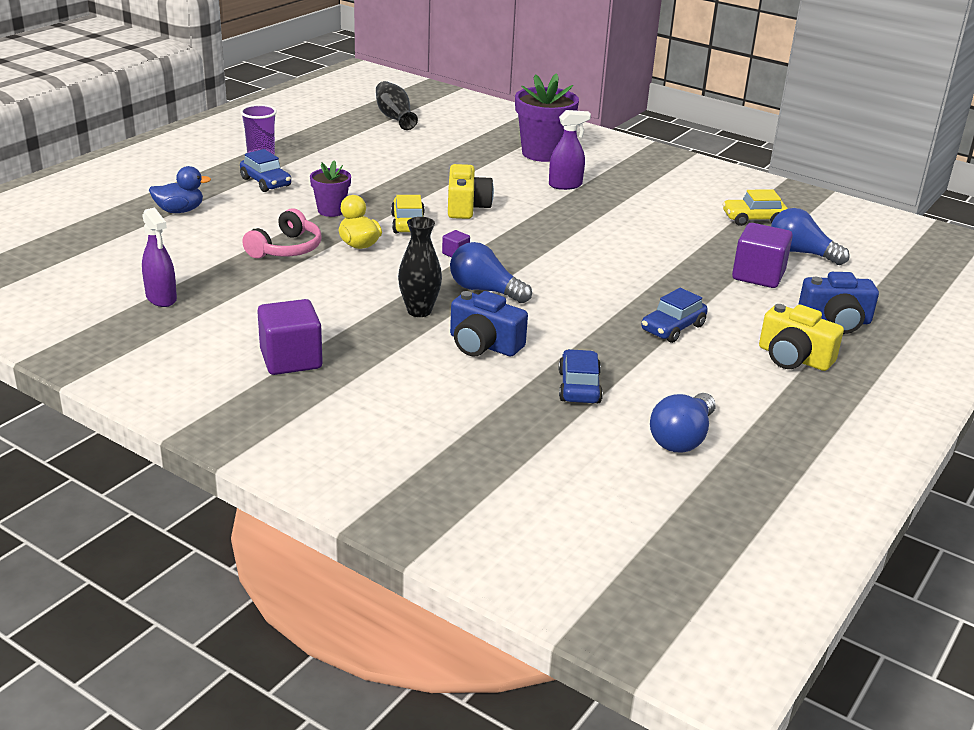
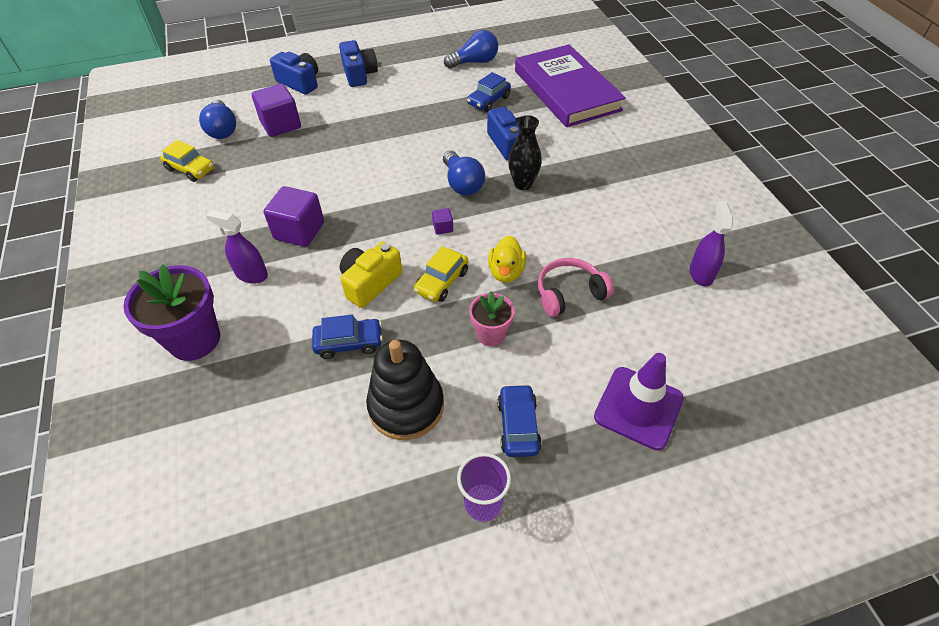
camera: 140 degrees left, 20 degrees up
blue duck [149,166,211,213] -> purple traffic cone [594,353,684,450]
purple cube [257,299,323,375] -> purple cube moved to [264,186,324,247]
purple flower pot [310,160,351,217] -> pink flower pot [469,291,514,346]
black vase [376,81,418,130] -> none
blue car [641,288,708,343] -> blue car moved to [312,315,383,359]
yellow camera [759,304,844,371] -> blue camera [339,40,378,87]
none -> black stacking toy [366,340,444,440]
none -> purple book [515,45,626,127]

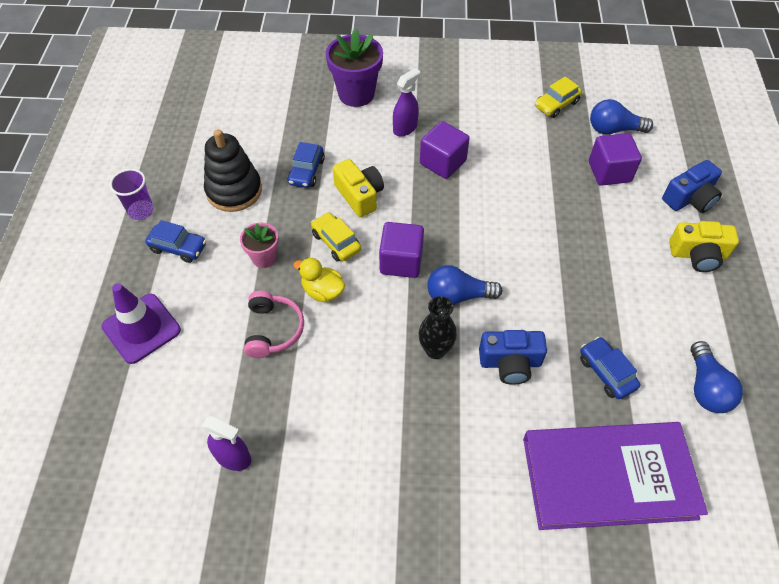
camera: 110 degrees right, 5 degrees up
blue camera [339,40,378,87] -> yellow camera [669,221,739,272]
purple cube [432,208,453,235] -> purple cube [379,222,424,278], size x2.21

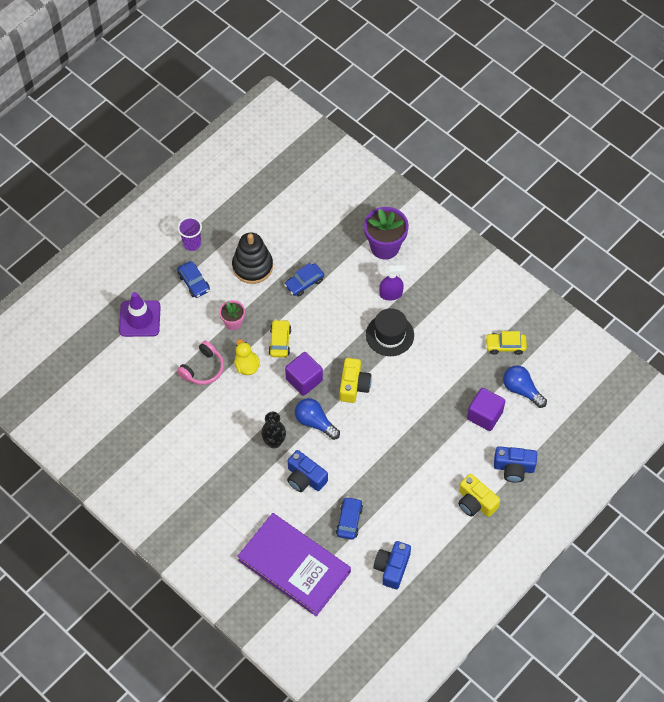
camera: 40 degrees right, 5 degrees up
purple spray bottle [202,417,251,471] -> none
yellow camera [333,159,384,217] -> yellow camera moved to [340,358,372,403]
purple cube [420,121,470,179] -> black hat [366,308,414,356]
blue light bulb [691,341,743,413] -> blue camera [374,541,411,589]

